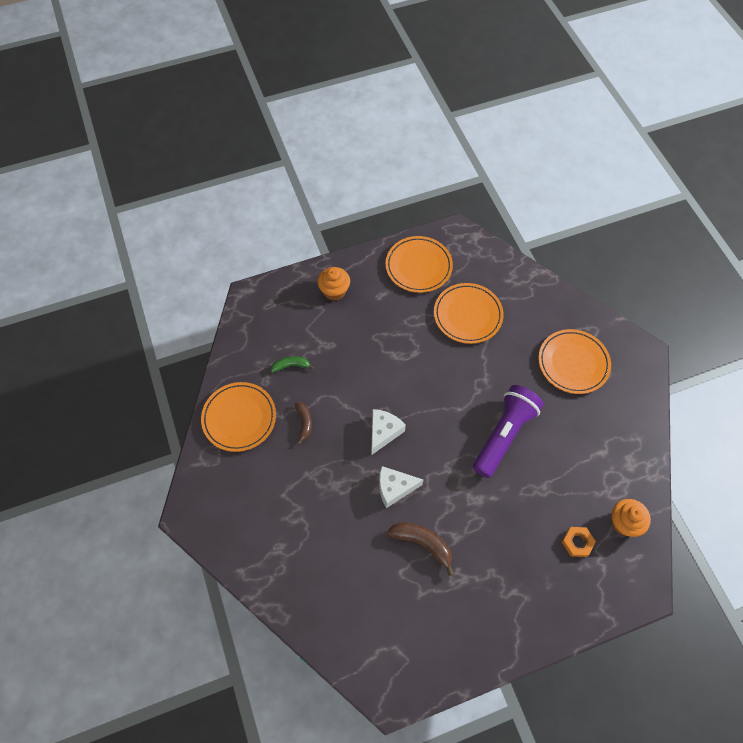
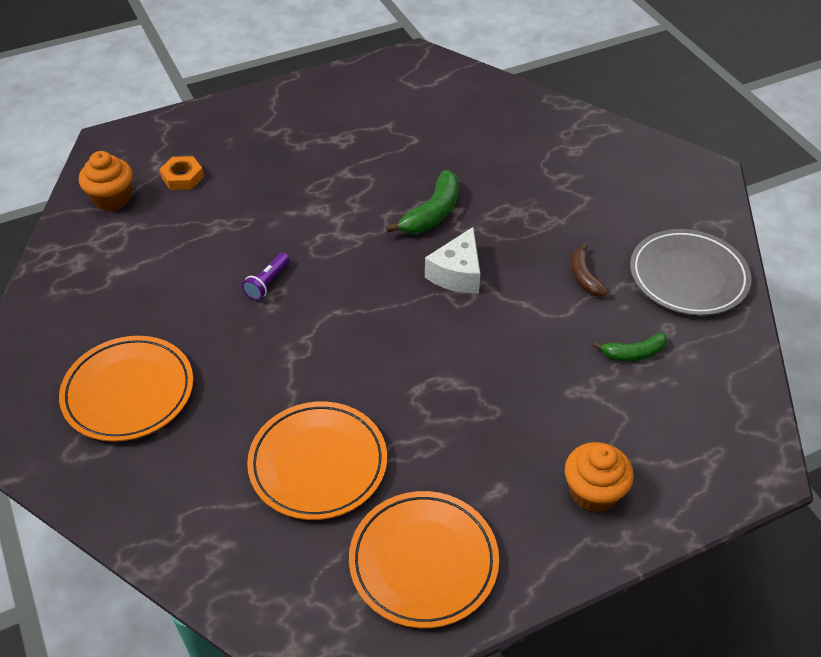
camera: 175 degrees right, 15 degrees down
orange plate [201,382,276,452] -> grey plate [630,229,752,316]
white cheese [379,466,423,508] -> green banana [385,170,459,234]
brown banana [387,522,454,576] -> none
purple flashlight [473,385,544,478] -> purple flashlight [242,252,290,300], size x0.41

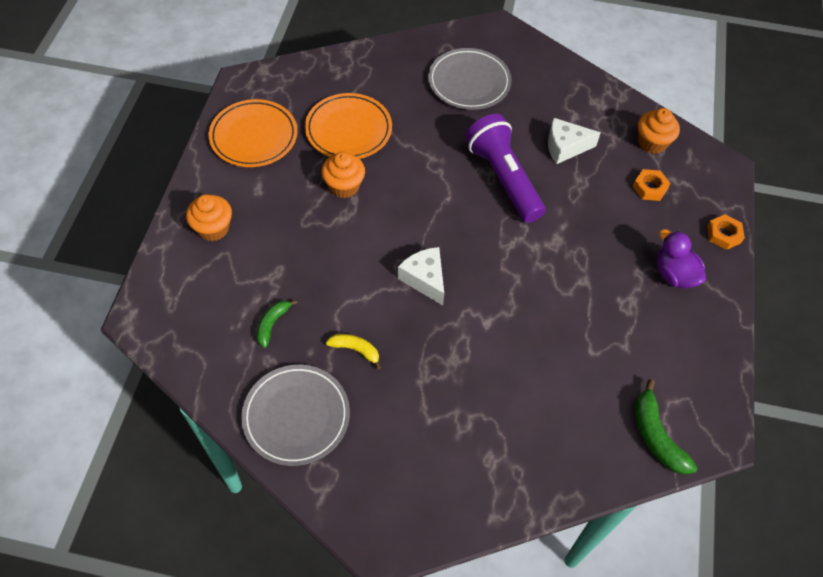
camera: 125 degrees right, 10 degrees up
orange plate [59,336,193,442] -> grey plate [428,48,511,110]
purple flashlight [242,252,290,300] -> purple flashlight [465,114,546,223], size x2.46
green banana [385,170,459,234] -> green banana moved to [635,379,698,475]
brown banana [571,243,608,297] -> yellow banana [326,334,381,370]
none -> orange cupcake [321,152,365,198]
none -> white cheese [548,118,601,164]
none -> purple duck [657,229,706,288]
none -> orange nut [707,214,745,250]

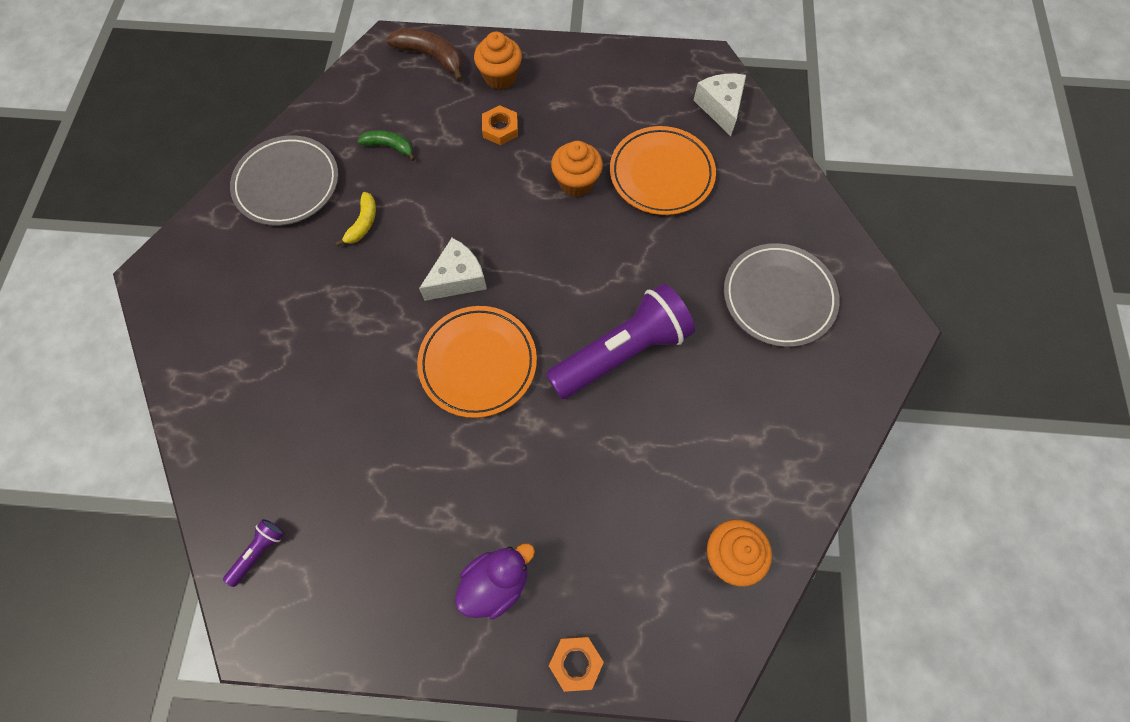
camera: 85 degrees right, 10 degrees up
orange plate [209,99,298,167] -> orange plate moved to [417,306,537,418]
white cheese [548,118,601,164] -> white cheese moved to [694,74,746,136]
orange nut [632,169,671,201] -> orange nut moved to [482,105,518,145]
green banana [635,379,698,475] -> purple flashlight [223,519,284,587]
none -> brown banana [386,28,463,82]

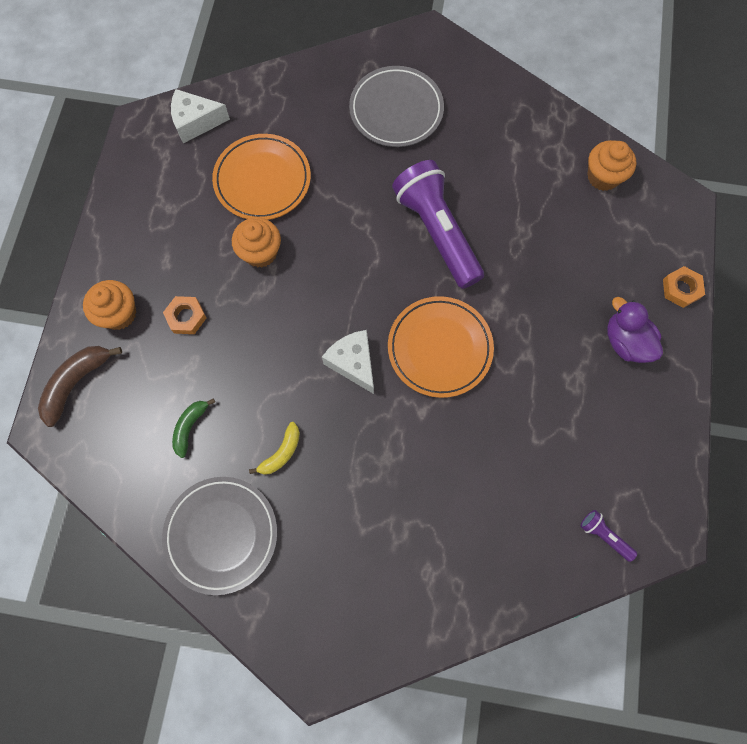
camera: 85 degrees left, 5 degrees up
yellow banana [335,192,376,246] -> yellow banana turned 105 degrees clockwise [249,422,300,475]

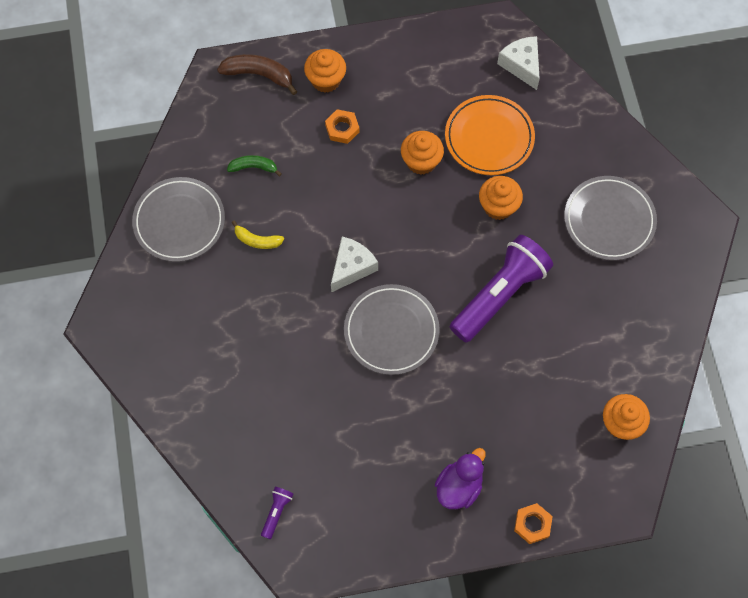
camera: 70 degrees right, 5 degrees down
orange plate [388,296,494,398] -> grey plate [344,284,440,375]
none -> orange cupcake [479,176,523,220]

